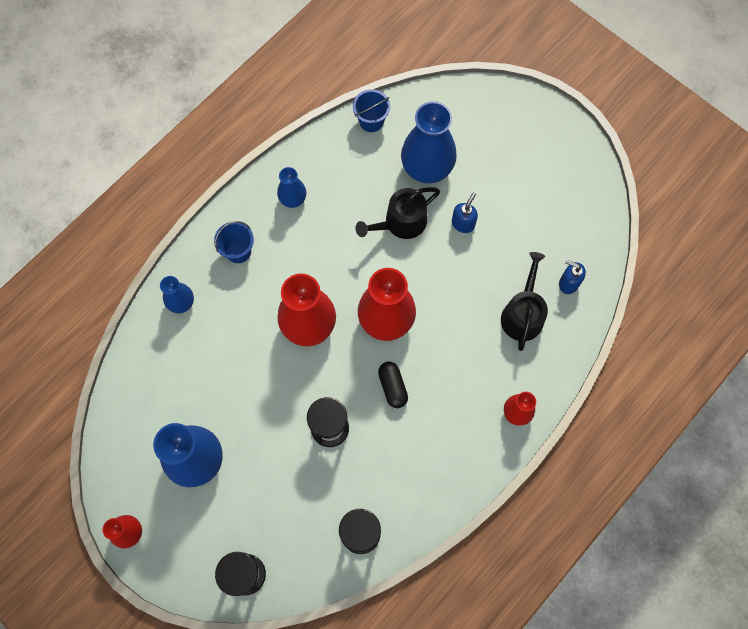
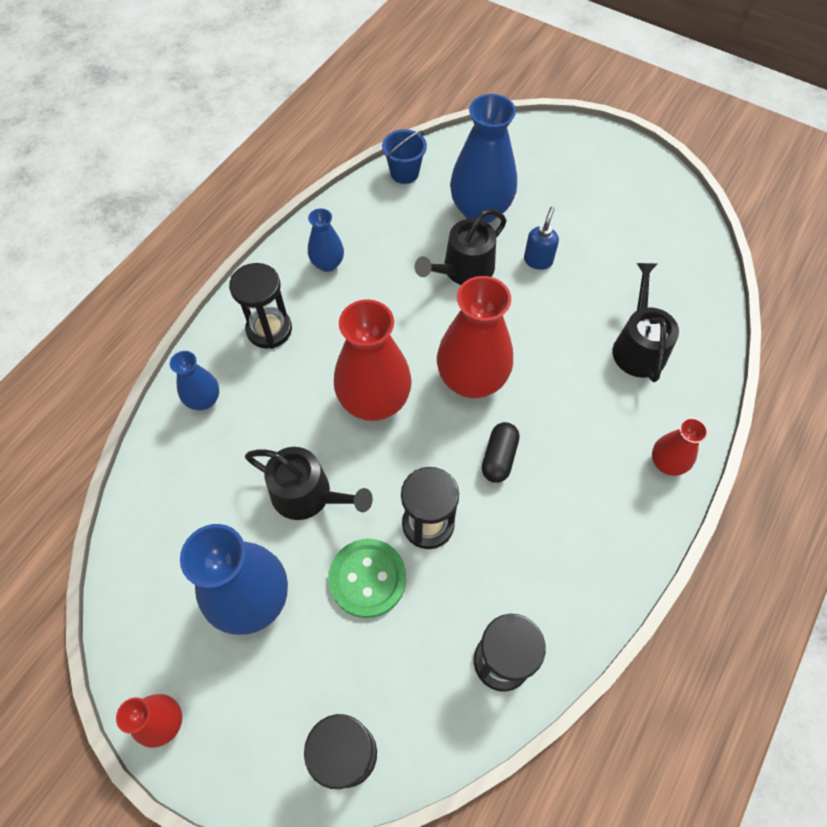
camera: 10 degrees left, 10 degrees down
blue bucket [214,221,254,263] -> black hourglass [229,263,292,349]
black capsule [378,362,408,408] -> black capsule turned 45 degrees clockwise [482,422,519,483]
blue soap dispenser [559,260,586,294] -> none
none -> black watering can [245,447,373,520]
none -> green button [328,539,406,618]

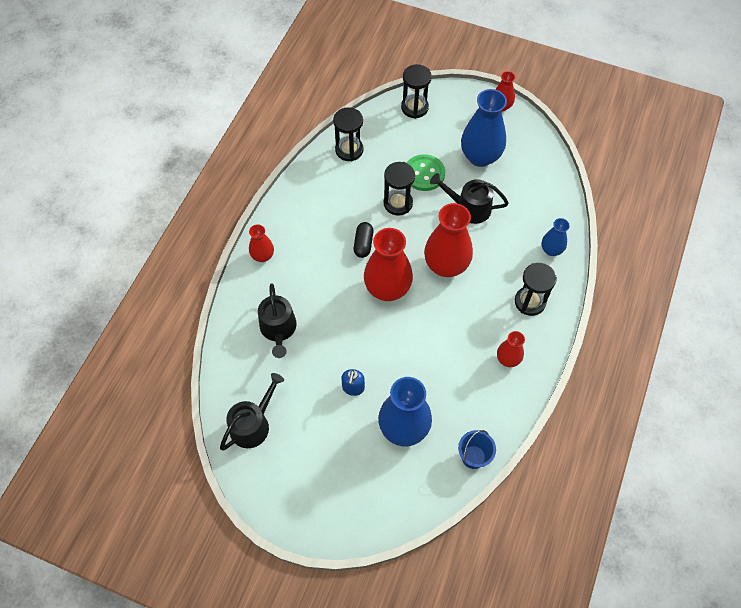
camera: 170 degrees right, 0 degrees up
blue vase [308,208,344,272] -> red vase [497,331,525,367]
black watering can [415,209,507,285] -> black watering can moved to [220,373,284,450]

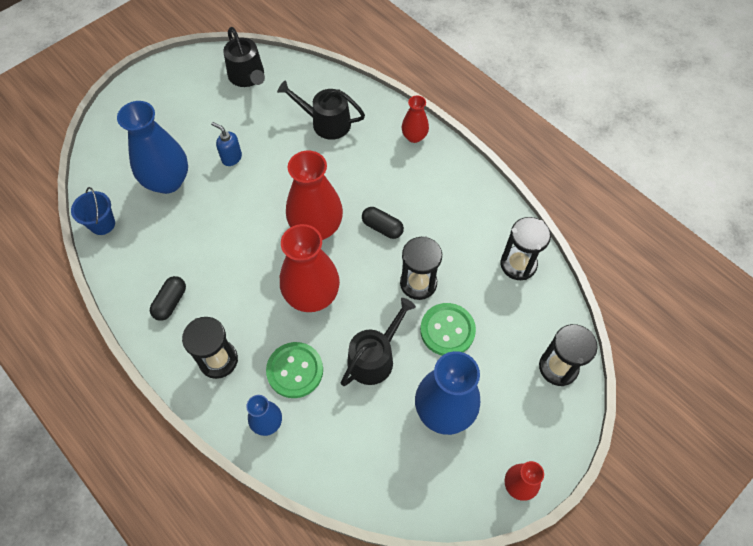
camera: 115 degrees right, 0 degrees up
red vase [497,331,525,367] -> black capsule [150,276,186,321]
none -> green button [266,342,323,398]

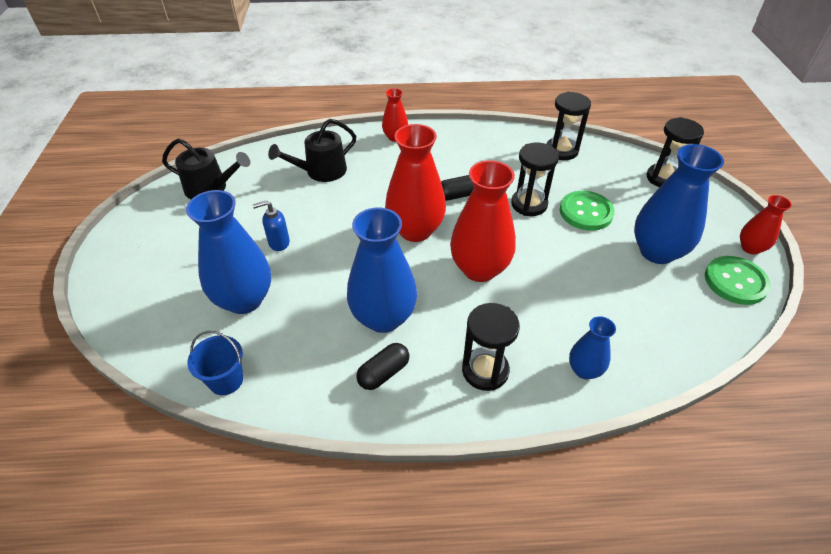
camera: 50 degrees left, 15 degrees down
black capsule [150,276,186,321] -> black capsule turned 75 degrees clockwise [356,343,409,390]
green button [266,342,323,398] -> green button moved to [705,256,771,305]
black watering can [341,298,416,386] -> none
none -> blue vase [347,207,417,333]

